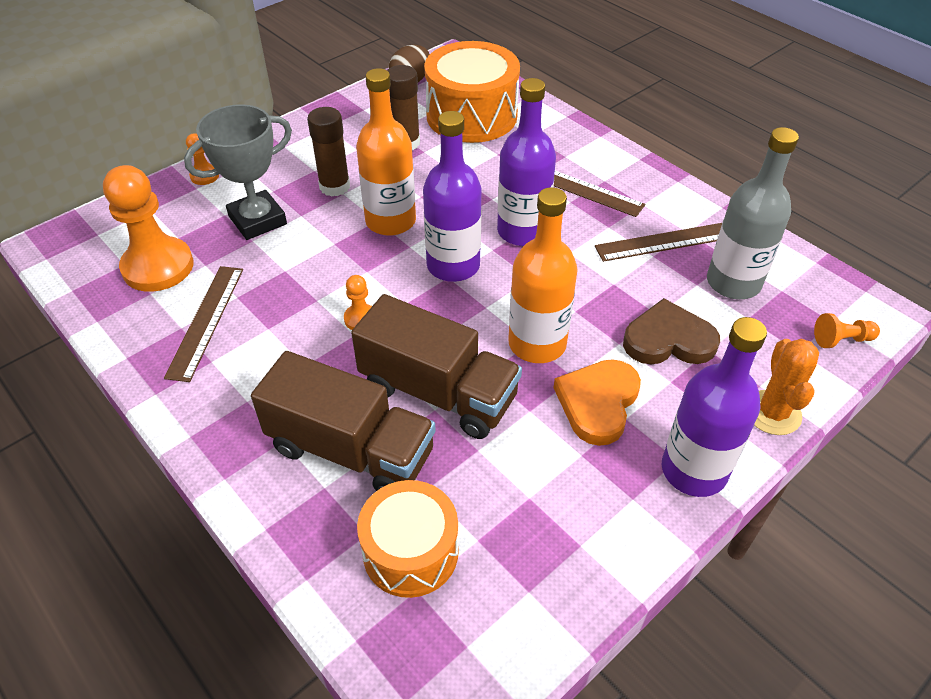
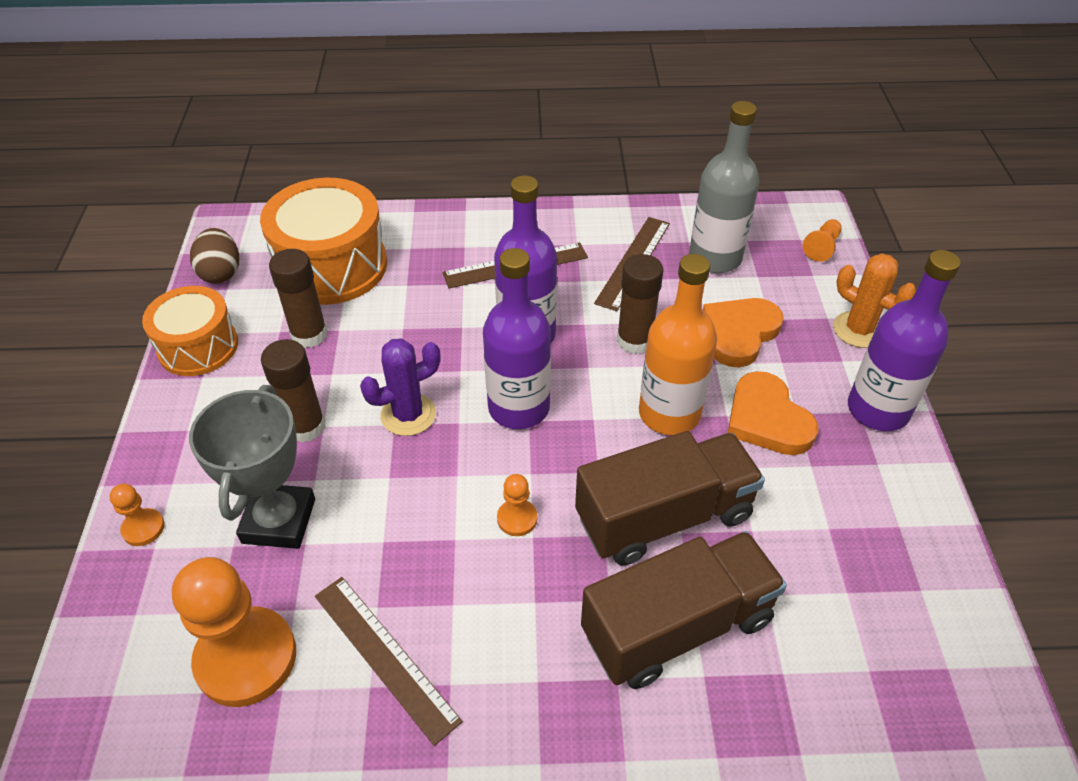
camera: 50 degrees left, 0 degrees up
orange bottle [356,68,416,236] -> purple cactus [360,338,440,436]
orange drum [357,480,459,598] -> orange drum moved to [142,286,238,376]
brown heart [623,298,720,364] -> orange heart [703,298,784,367]
none -> brown glue stick [617,254,663,354]

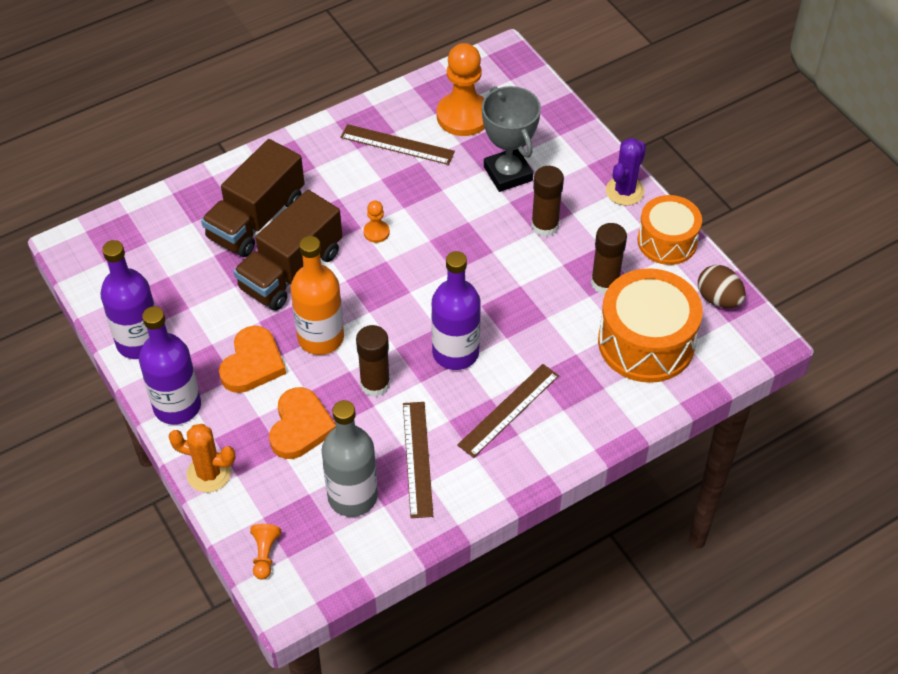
camera: 150 degrees right, 5 degrees up
orange pawn [109,484,164,546] -> none
purple cactus [360,338,440,436] -> purple cactus moved to [606,138,646,206]
purple bottle [483,248,551,429] -> purple bottle moved to [100,240,155,359]
orange heart [728,371,818,455] -> orange heart turned 75 degrees clockwise [219,326,286,393]

